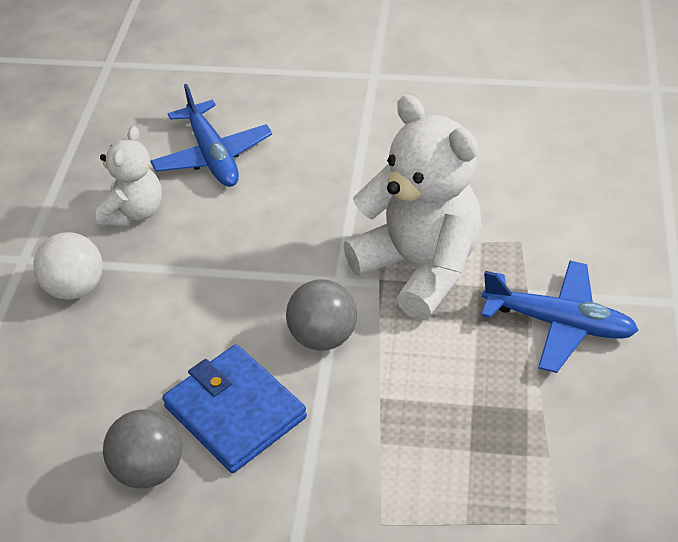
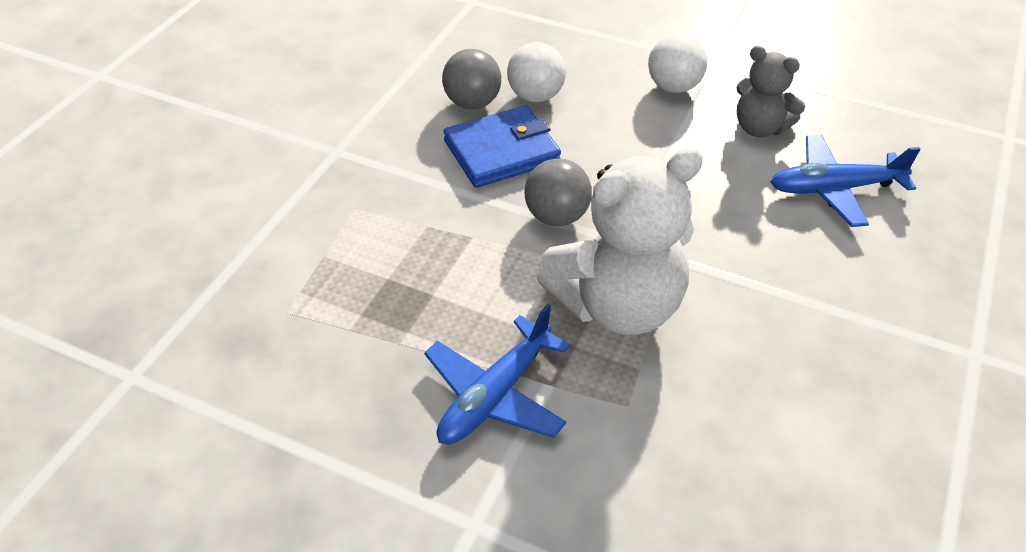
camera: 105 degrees right, 0 degrees up
white teddy bear [96,126,162,226] -> grey teddy bear [736,46,805,137]
none -> white ball [507,42,566,102]

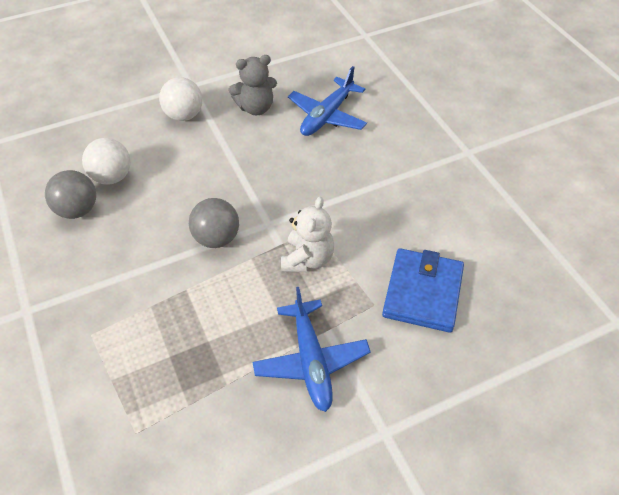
camera: 50 degrees left, 5 degrees up
blue wallet [444,105,561,188] -> blue wallet moved to [382,248,464,333]
white teddy bear [536,147,703,335] -> white teddy bear [281,196,334,272], size x0.56

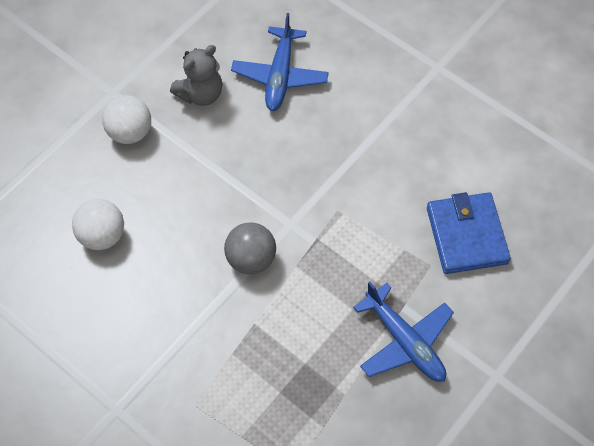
camera: 25 degrees left, 10 degrees up
grey ball [45,170,96,219] -> none
white teddy bear [281,196,334,272] -> none

